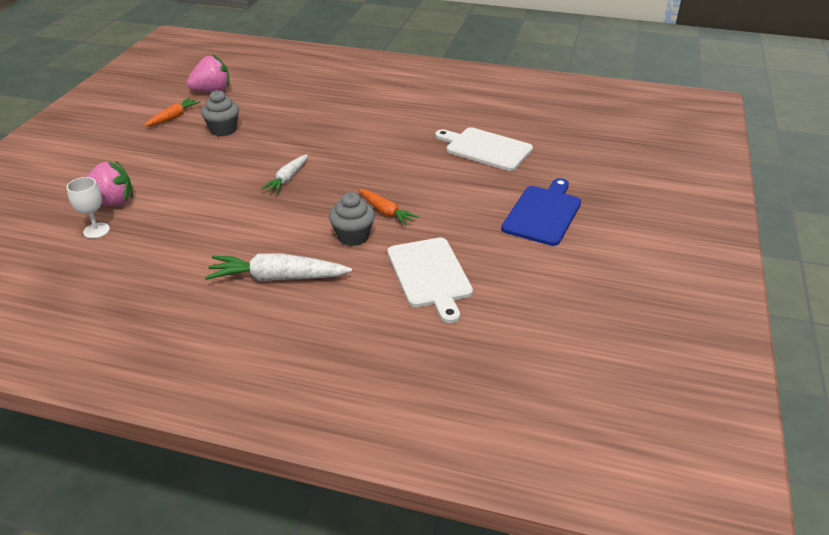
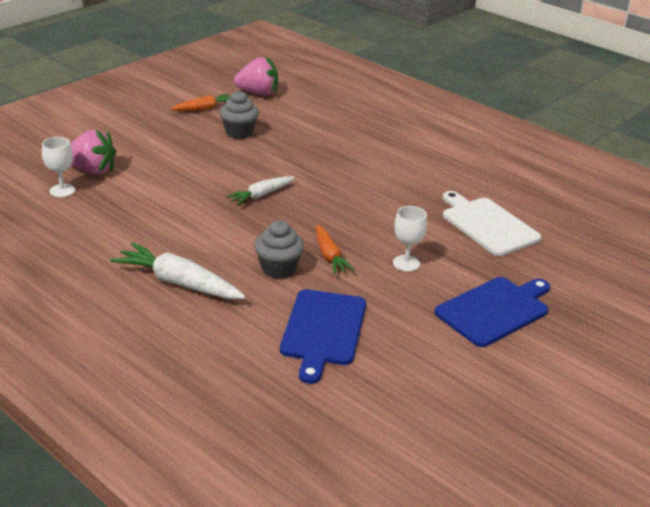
camera: 25 degrees right, 5 degrees down
white cutting board [387,238,473,323] -> blue cutting board [280,289,366,384]
none -> white goblet [393,206,427,272]

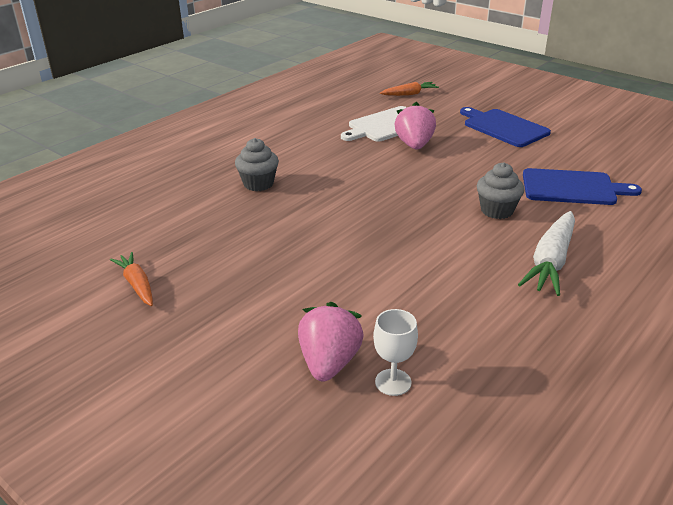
camera: 90 degrees left, 0 degrees up
grey cupcake [220,91,259,139] -> grey cupcake moved to [235,138,279,191]
white carrot [226,176,295,205] -> none
pink strawberry [234,57,278,95] -> pink strawberry moved to [395,102,436,149]
orange carrot [316,225,355,274] -> orange carrot moved to [380,82,439,96]
white goblet [393,206,427,272] -> none

